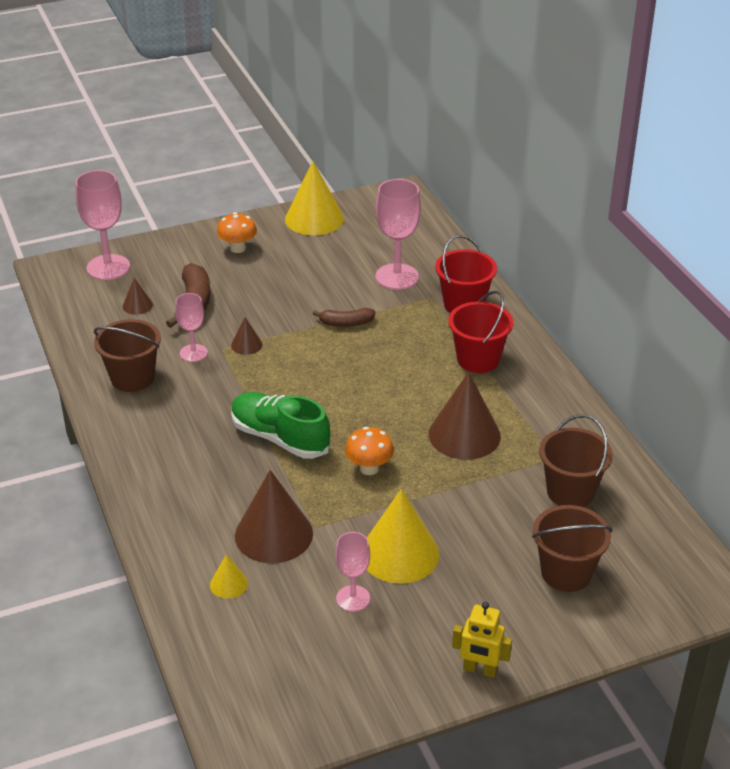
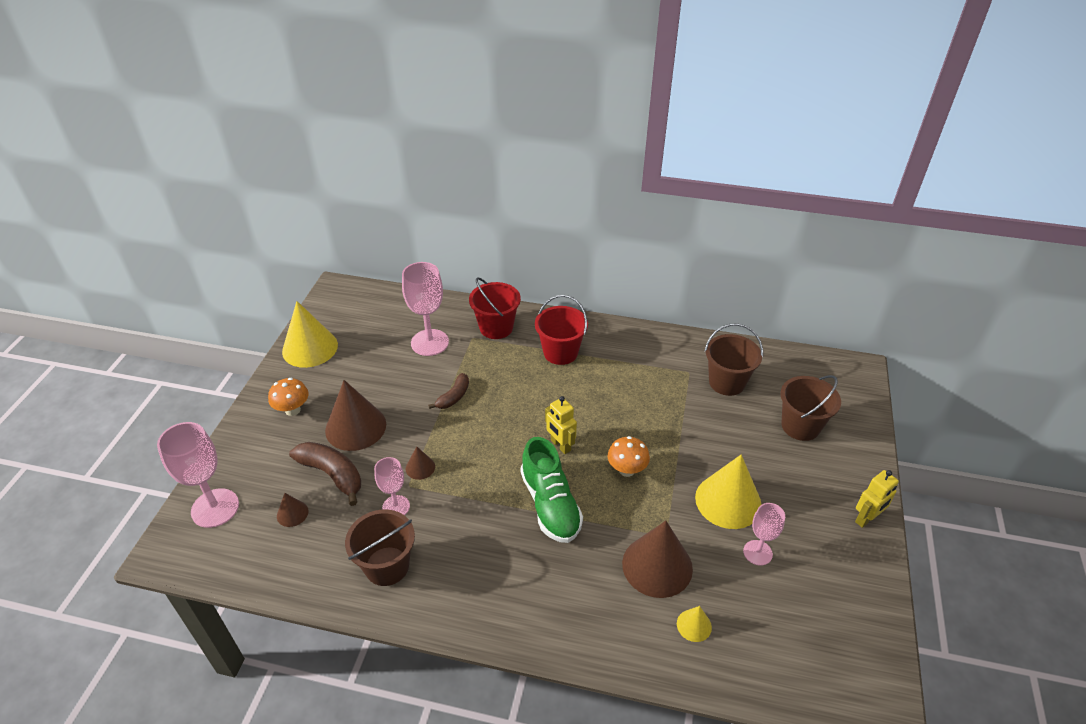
camera: 55 degrees left, 5 degrees up
green shoe [231,392,331,459] -> green shoe turned 90 degrees counterclockwise [520,437,583,543]
brown cone [429,372,501,460] -> brown cone moved to [325,380,386,451]
none -> yellow robot [545,396,577,454]

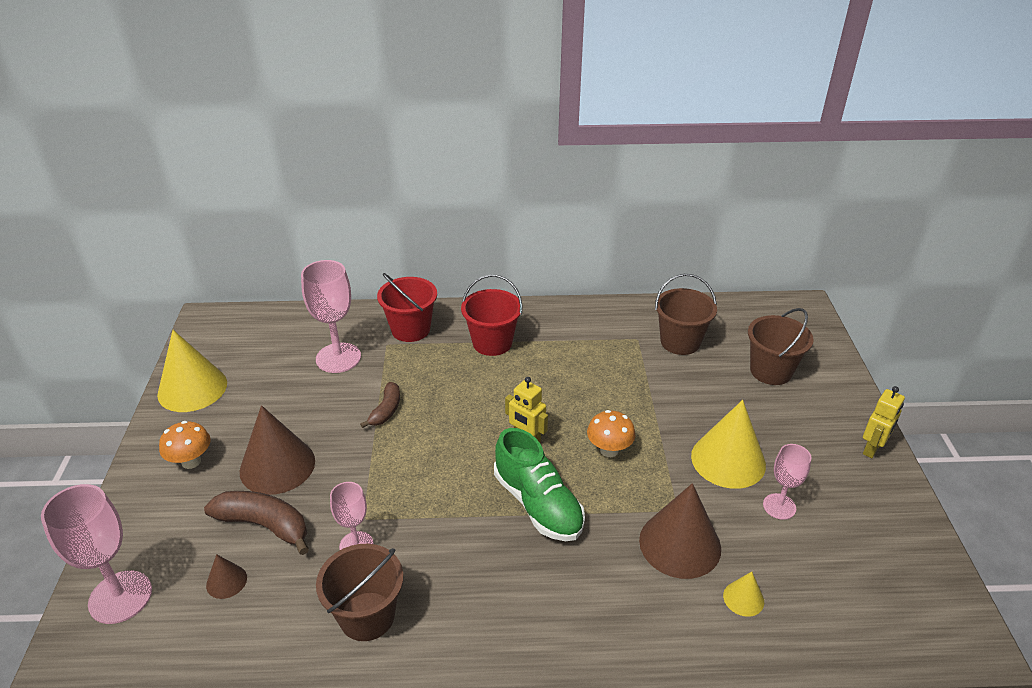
camera: 15 degrees left, 5 degrees down
brown cone [406,447,435,480] -> none

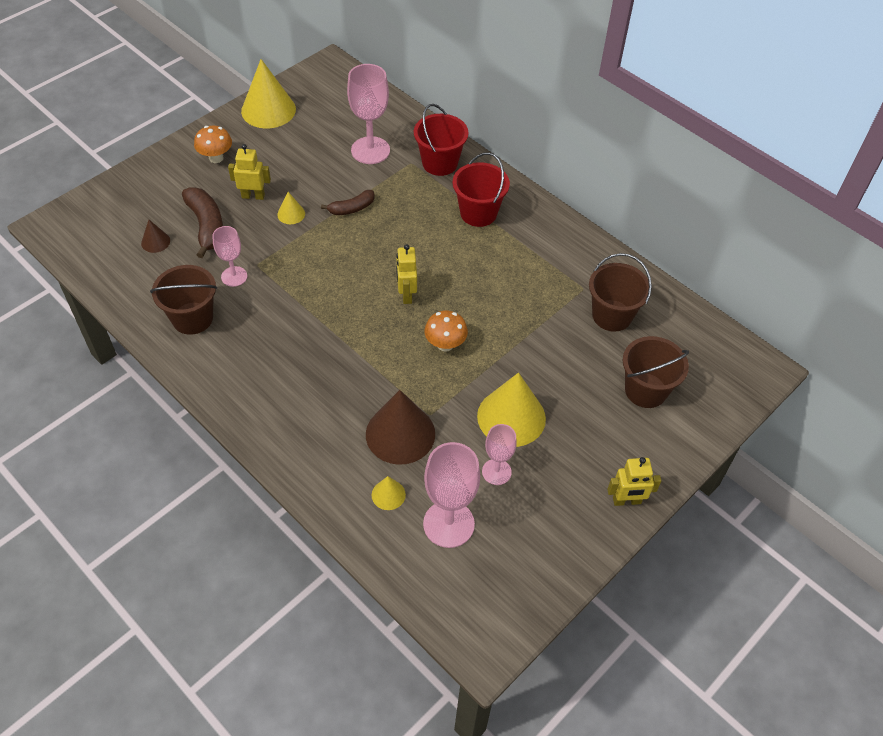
camera: 45 degrees right, 15 degrees up
pink goblet [41,484,152,624] -> pink goblet moved to [423,442,480,548]
brown cone [240,405,315,495] -> yellow robot [228,144,271,200]
green shoe [494,428,585,541] -> none
none -> yellow cone [277,192,305,224]

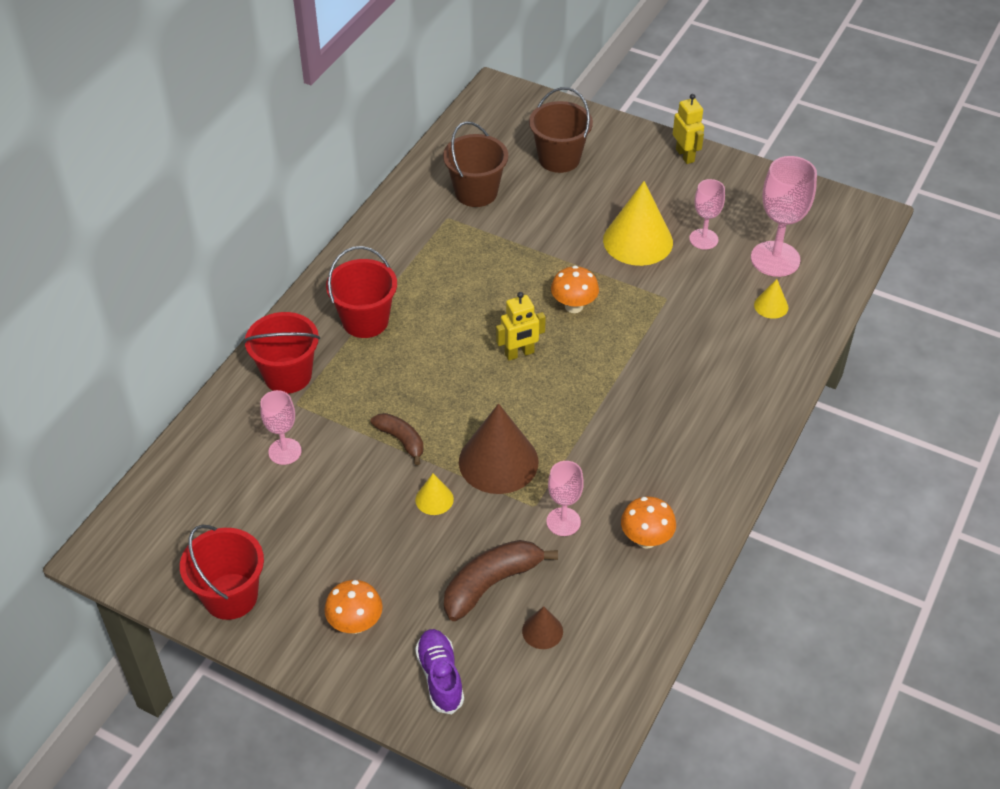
camera: 105 degrees left, 5 degrees down
brown bucket [150,265,217,335] -> orange mushroom [621,497,676,549]
yellow robot [228,144,271,200] -> none
yellow cone [241,59,296,129] -> red bucket [180,525,264,620]
pink goblet [347,64,390,164] -> pink goblet [260,390,302,465], size x0.60
brown cone [366,390,435,465] -> brown cone moved to [459,404,539,494]
none -> purple shoe [415,629,464,714]

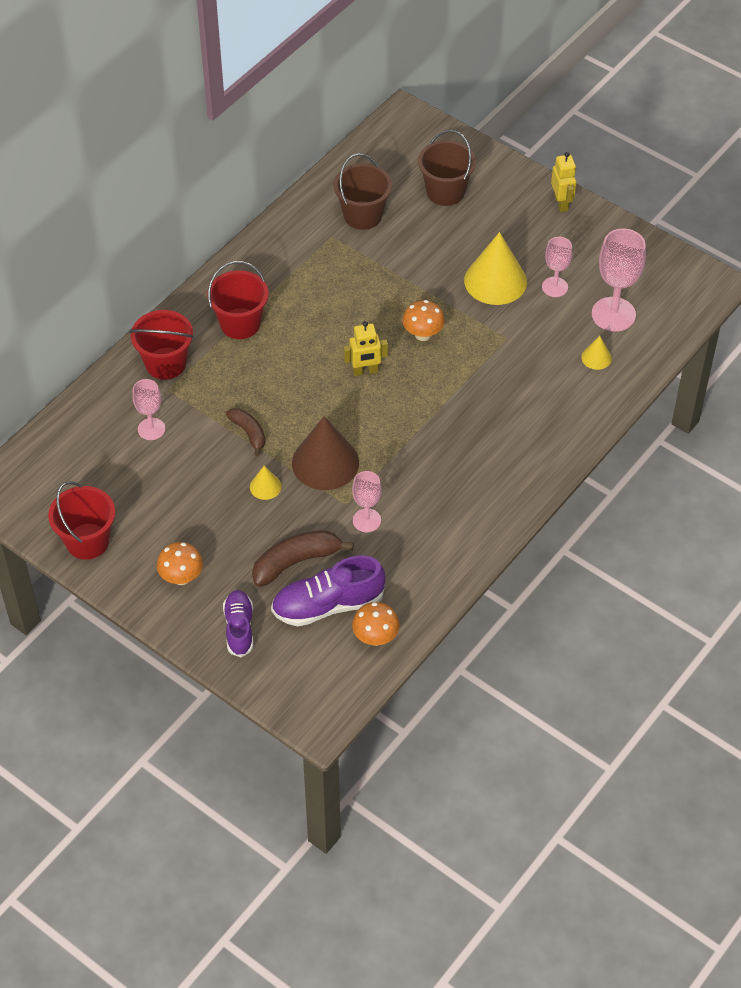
camera: 10 degrees right, 5 degrees up
brown cone [522,606,563,649] -> purple shoe [271,556,385,626]
orange mushroom [621,497,676,549] -> orange mushroom moved to [352,602,400,646]

